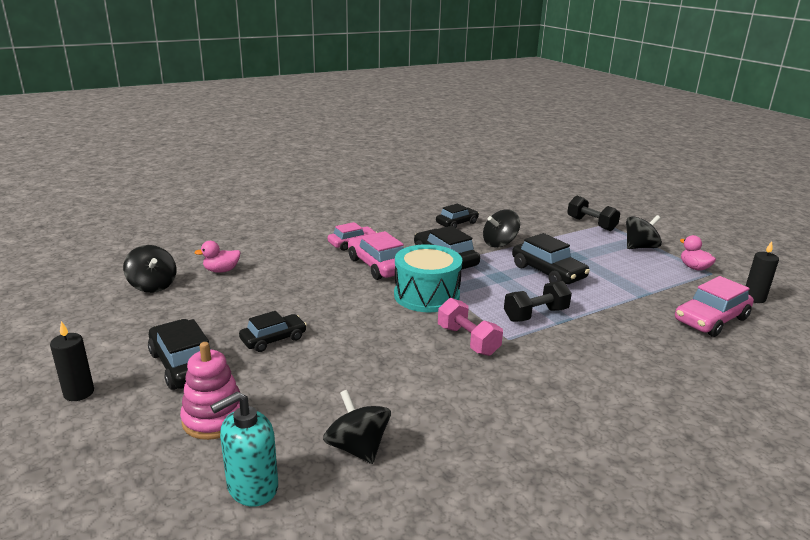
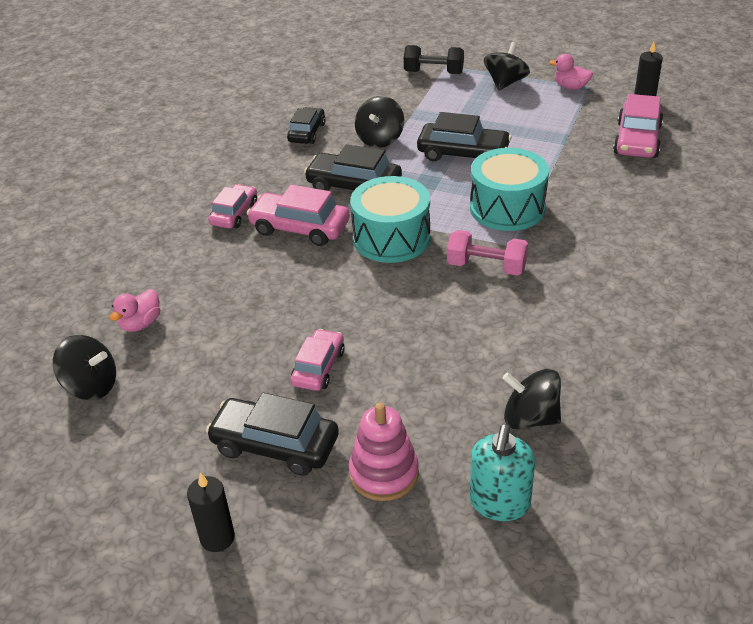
camera: 35 degrees left, 15 degrees up
black car [239,311,307,352] -> pink car [290,329,345,391]
black dumbbell [504,281,572,322] -> turquoise drum [470,148,549,231]

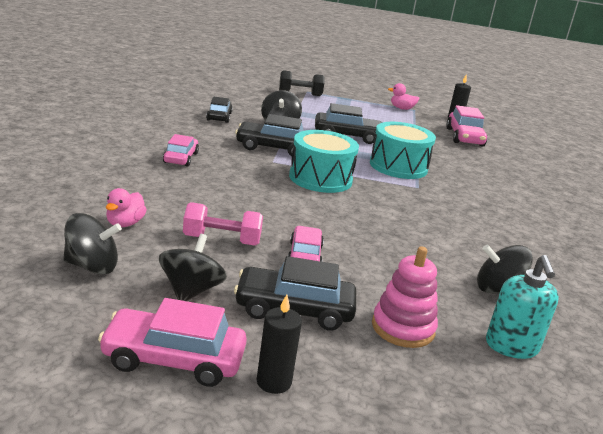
camera: 20 degrees left, 15 degrees down
pink car [247,185,350,246] -> pink car moved to [98,298,247,387]
pink dumbbell [447,230,528,276] -> pink dumbbell moved to [183,202,263,246]
black spinning top [484,42,530,91] -> black spinning top moved to [159,234,227,301]

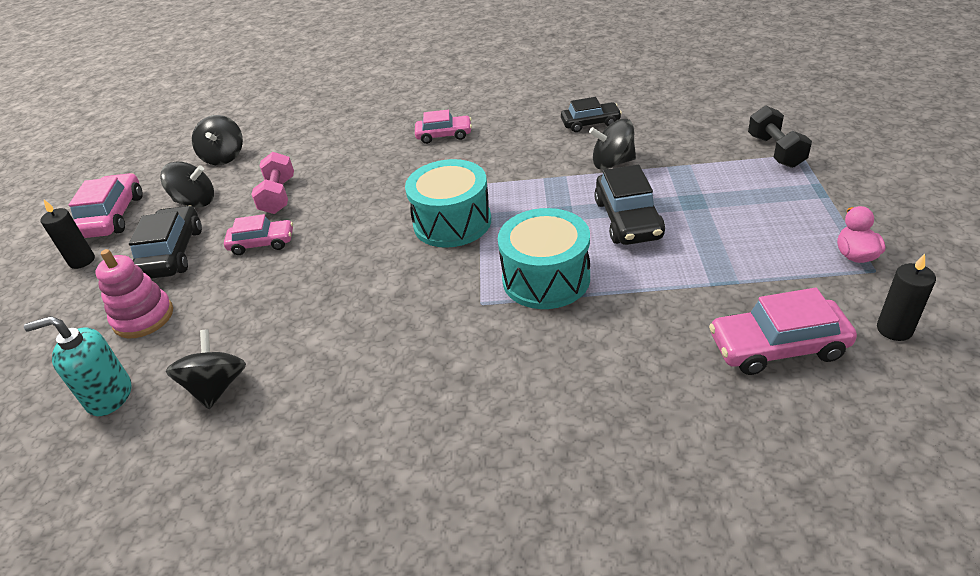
camera: 90 degrees right, 15 degrees up
pink duck [106,188,147,227] -> none
black car [235,114,303,156] -> none

